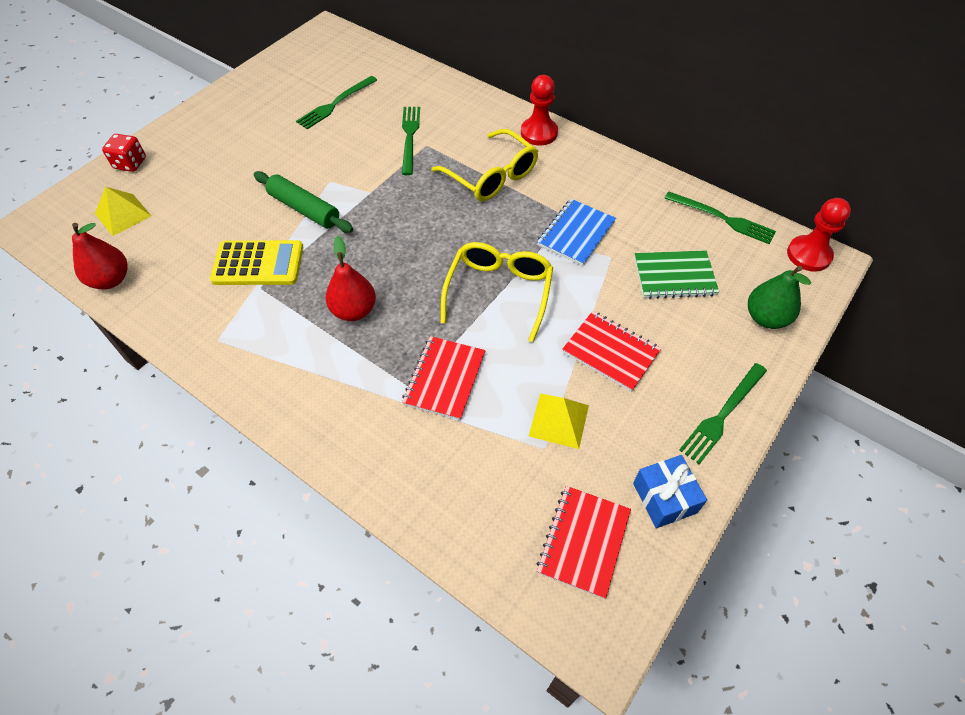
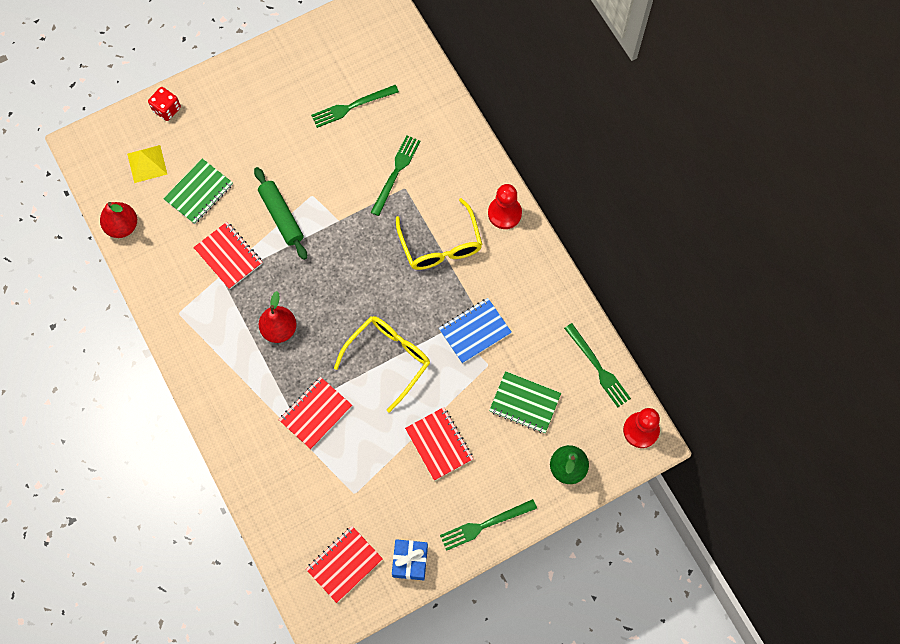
camera: 25 degrees right, 15 degrees up
yellow calculator [210,240,303,285] -> red notebook [193,222,263,289]
yellow pyramid [529,393,589,449] -> none
none -> green notebook [163,159,233,224]

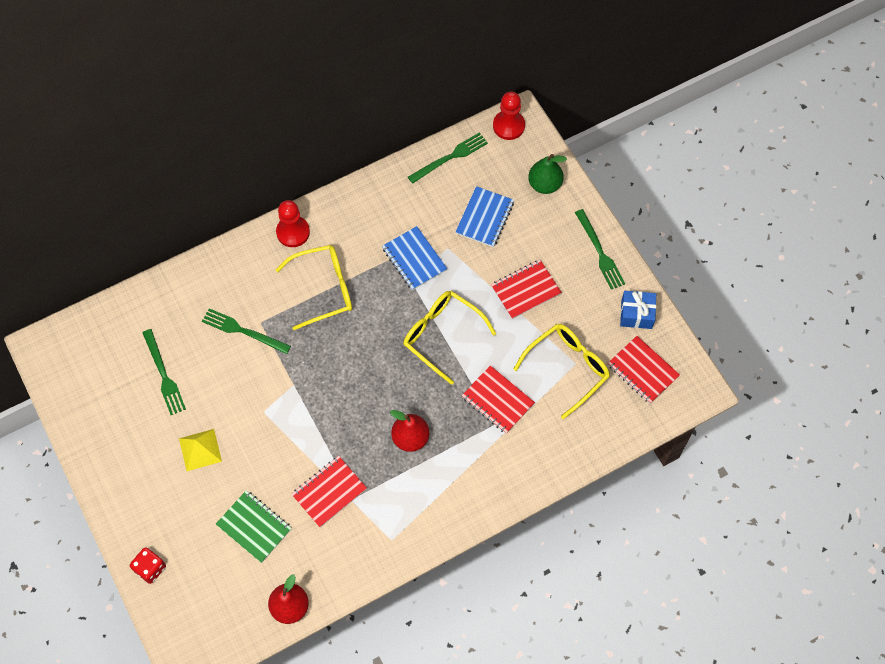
camera: 90 degrees left, 5 degrees down
yellow pyramid [127,145,167,183] -> yellow pyramid moved to [179,429,222,471]
green rolling pin [254,167,307,260] -> none
green notebook [489,371,561,433] -> blue notebook [455,186,514,247]
none -> yellow glasses [513,324,610,419]

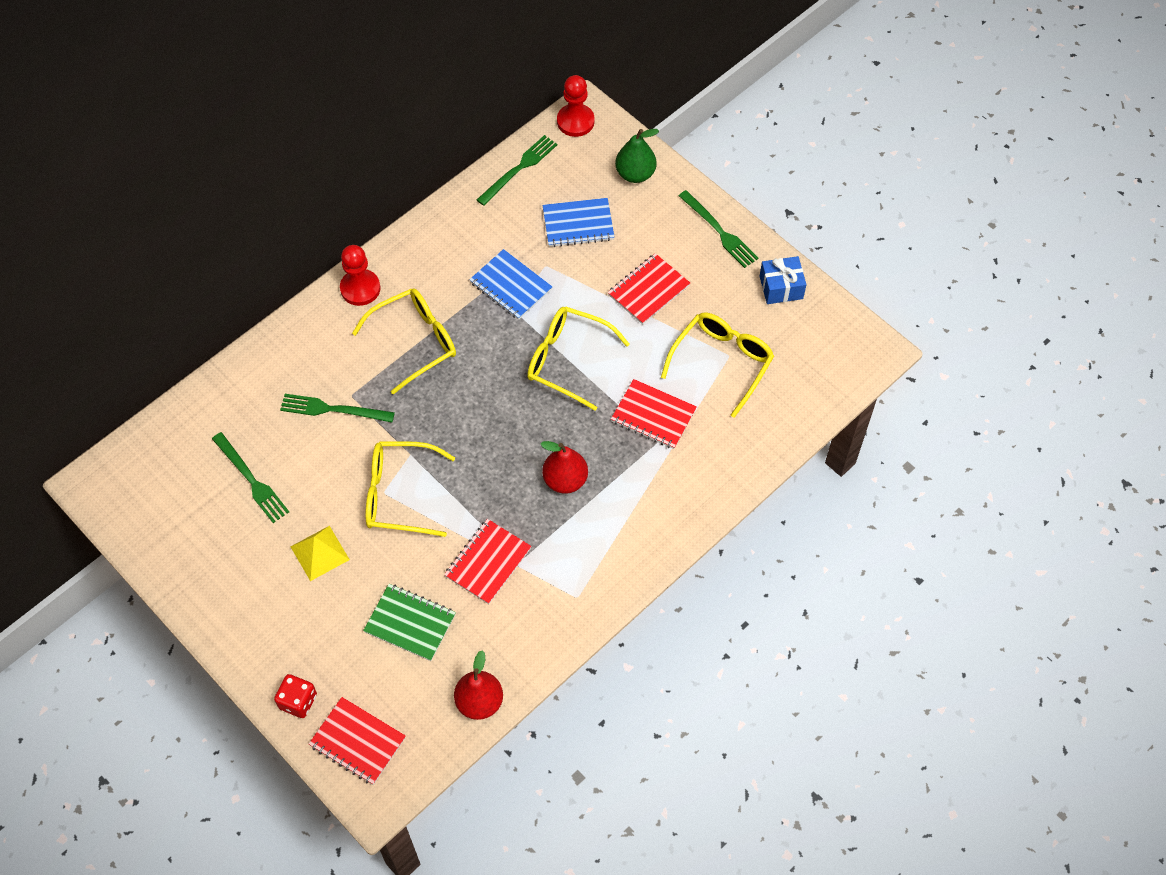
camera: 15 degrees left, 5 degrees down
blue notebook [455,186,514,247] -> blue notebook turned 75 degrees clockwise [542,198,614,247]
red notebook [608,336,680,404] -> red notebook moved to [309,697,406,785]
none -> yellow glasses [365,441,455,537]

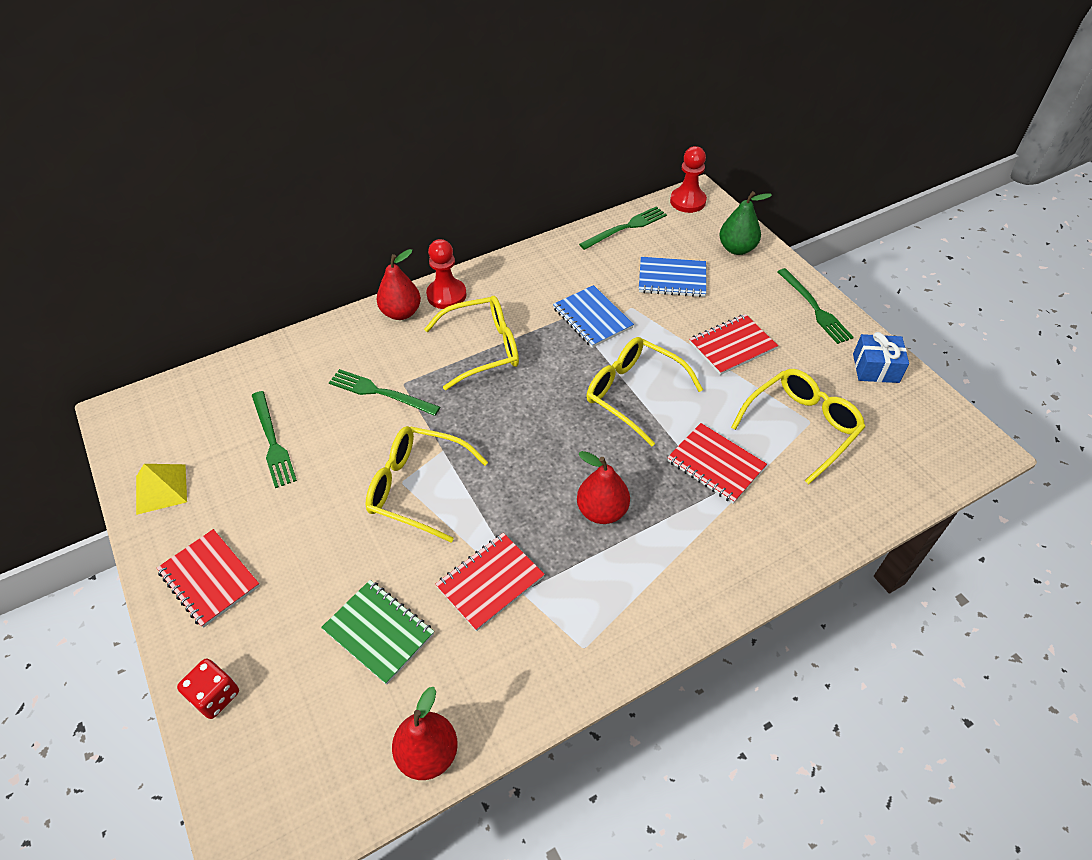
camera: 15 degrees right, 10 degrees down
yellow pyramid [290,526,350,581] -> yellow pyramid moved to [136,464,187,515]
red notebook [309,697,406,785] -> red notebook moved to [157,529,260,628]
none -> red pear [376,249,421,320]

